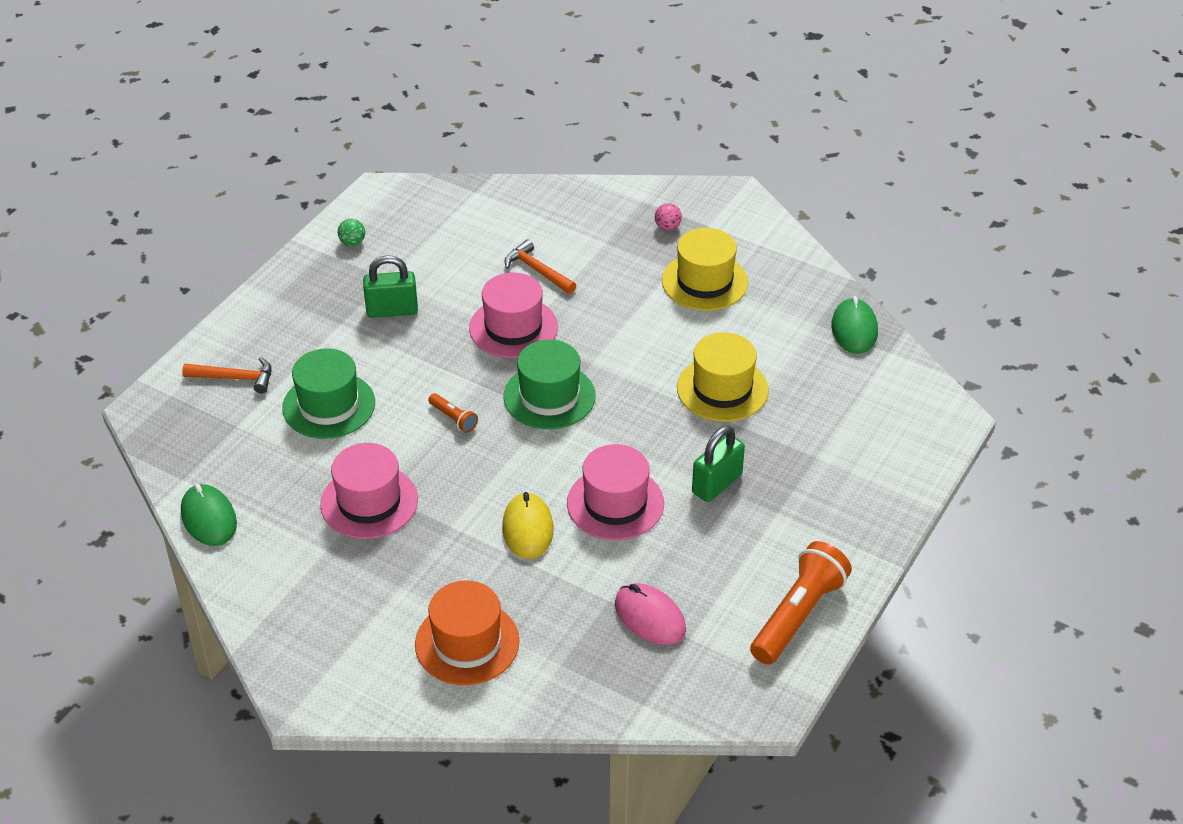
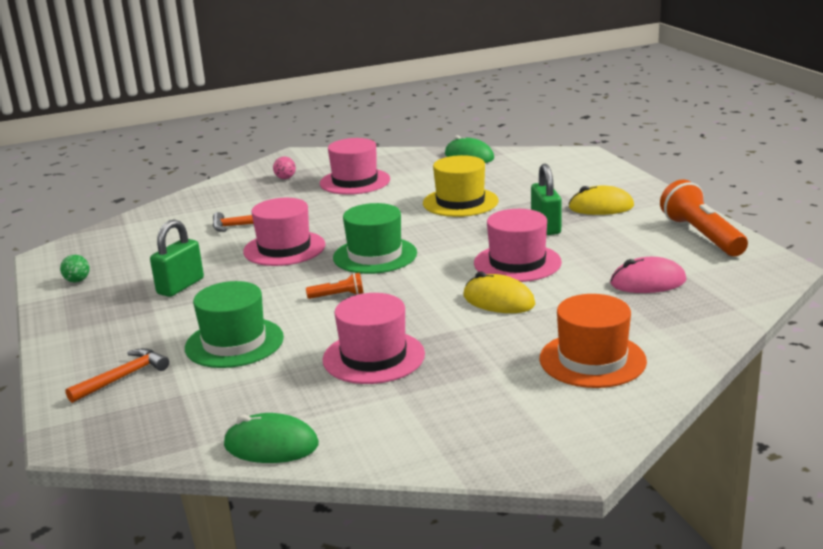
camera: 50 degrees left, 20 degrees down
yellow hat [662,228,748,311] -> pink hat [320,138,390,195]
none -> yellow mouse [569,186,634,215]

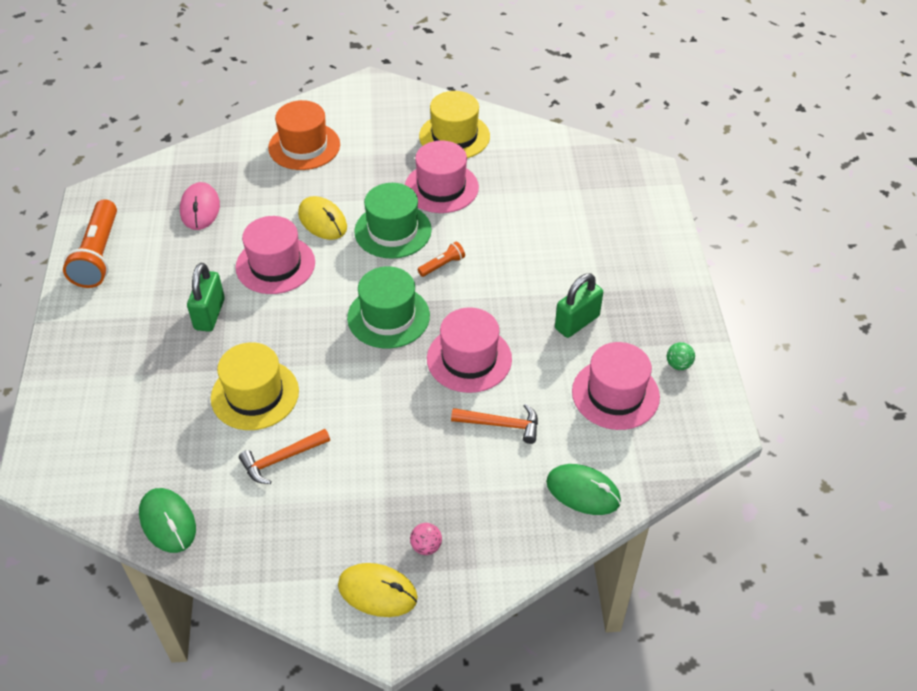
camera: 165 degrees left, 25 degrees up
orange hammer [65,348,169,403] -> orange hammer moved to [239,429,330,484]
green hat [185,281,284,368] -> green hat moved to [354,183,432,259]
green mouse [224,413,319,463] -> green mouse moved to [546,464,621,515]
orange flashlight [306,273,364,299] -> orange flashlight turned 135 degrees clockwise [418,241,465,277]
pink hat [320,138,390,195] -> pink hat moved to [572,342,660,430]
yellow mouse [569,186,634,215] -> yellow mouse moved to [338,563,418,617]
pink mouse [610,257,686,293] -> pink mouse turned 75 degrees clockwise [180,182,220,230]
none -> yellow hat [419,91,490,158]

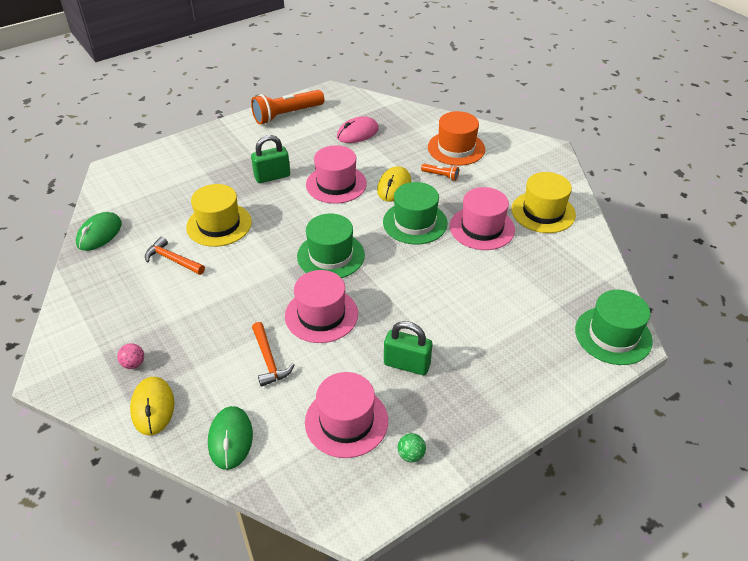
camera: 60 degrees right, 5 degrees down
yellow mouse [338,563,418,617] -> yellow mouse moved to [130,377,174,435]
orange flashlight [418,241,465,277] -> orange flashlight moved to [421,164,459,181]
none -> green hat [575,290,653,365]

